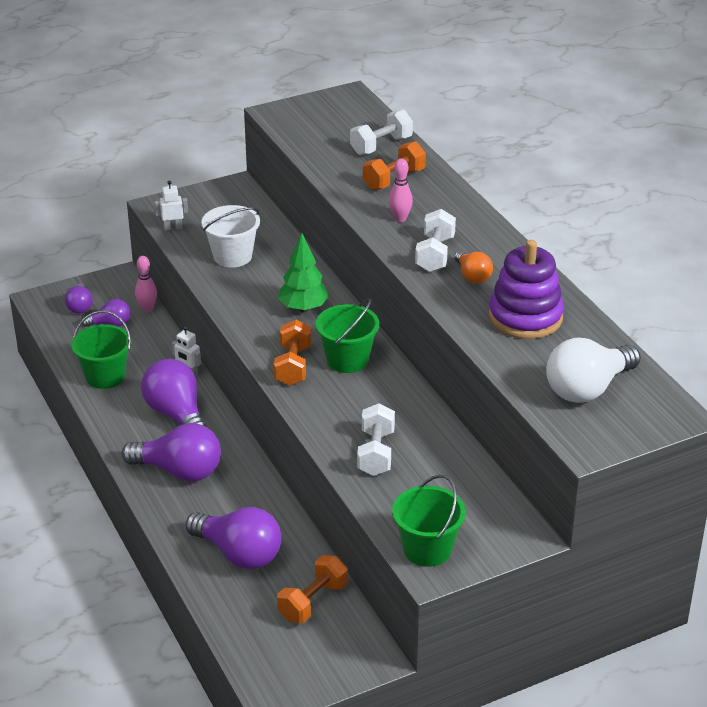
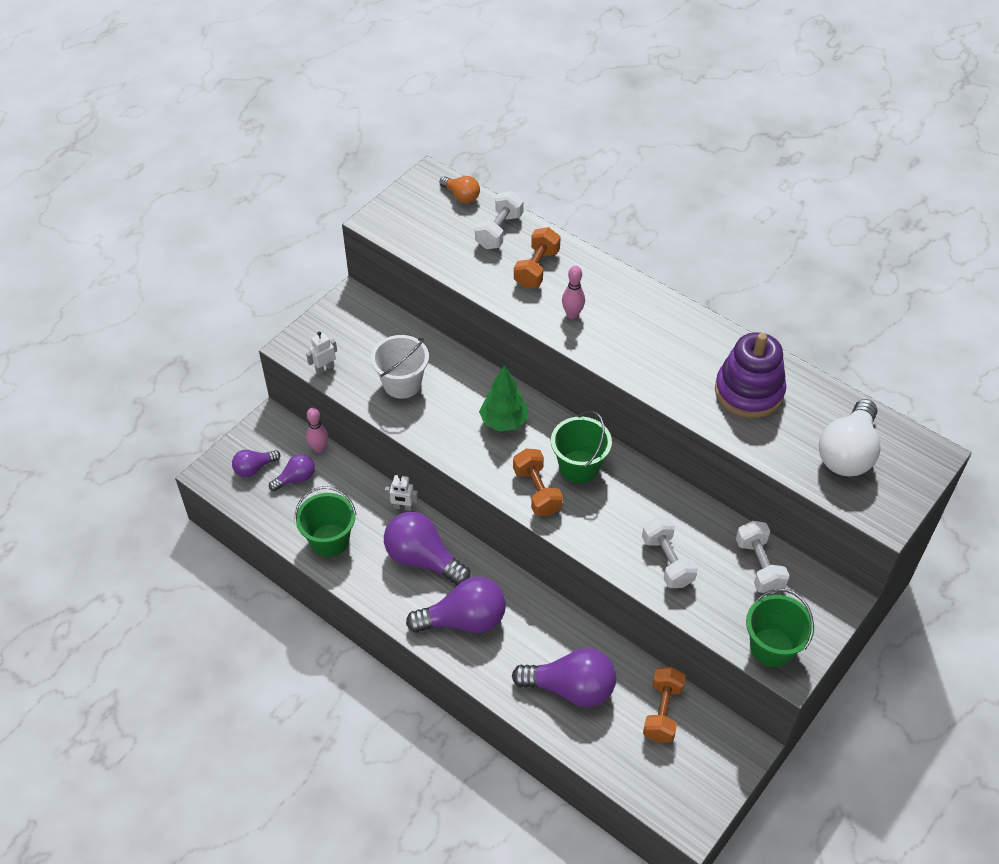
camera: 25 degrees left, 15 degrees up
purple light bulb [65,283,93,314] -> purple light bulb turned 90 degrees clockwise [232,450,281,477]
white dumbbell [415,209,456,272] -> white dumbbell moved to [736,521,790,594]
orange light bulb [454,251,493,284] -> orange light bulb moved to [439,176,480,203]

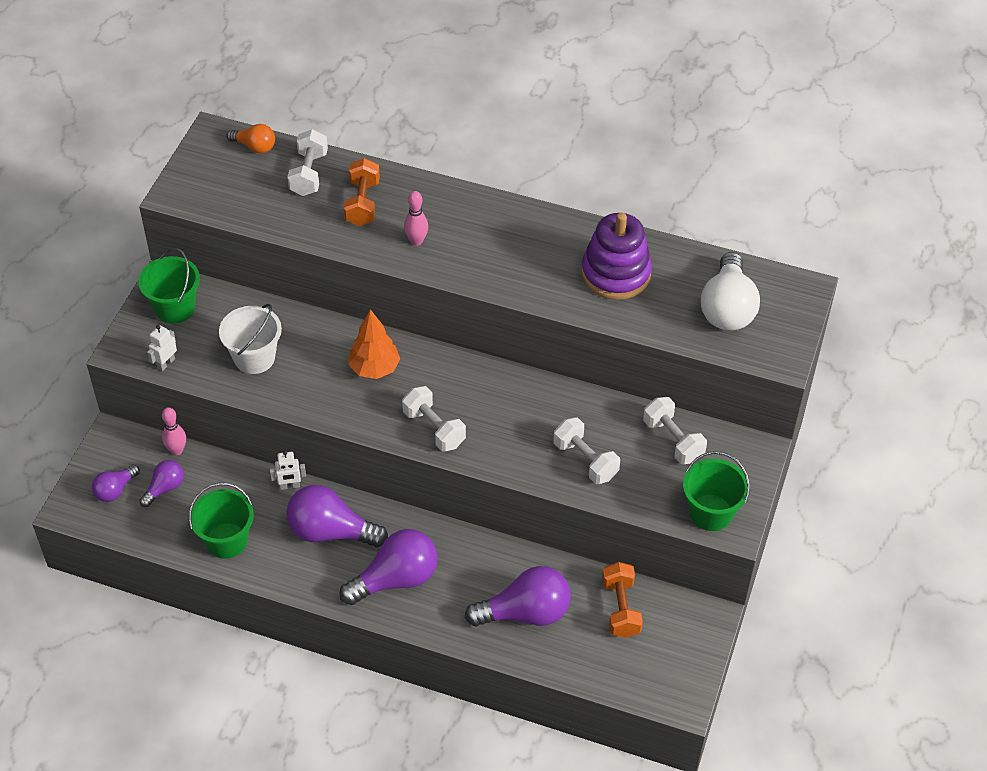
camera: 20 degrees left, 0 degrees up
green tree [479,365,528,432] -> orange tree [348,309,400,379]
orange dumbbell [513,449,563,516] -> white dumbbell [402,386,466,451]
green bucket [551,411,612,483] -> green bucket moved to [138,248,200,323]

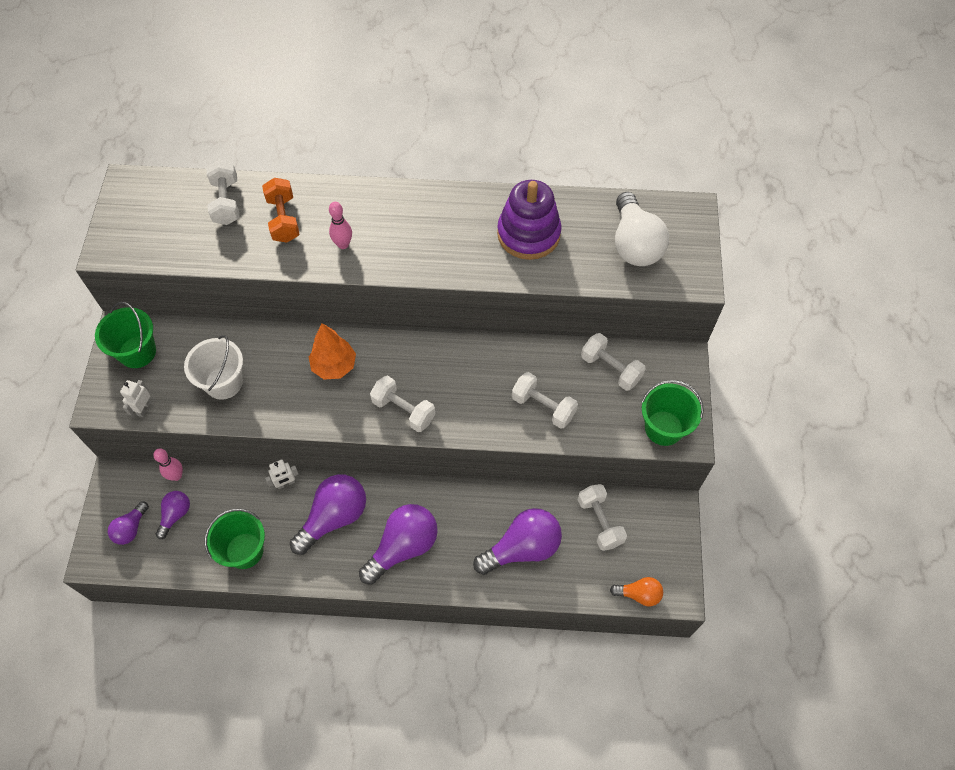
camera: 15 degrees left, 10 degrees up
orange light bulb [227,124,275,153] -> orange light bulb moved to [610,577,663,606]
purple light bulb [286,485,388,547] -> purple light bulb turned 135 degrees clockwise [290,474,366,555]
orange dumbbell [602,562,643,638] -> white dumbbell [578,484,627,551]

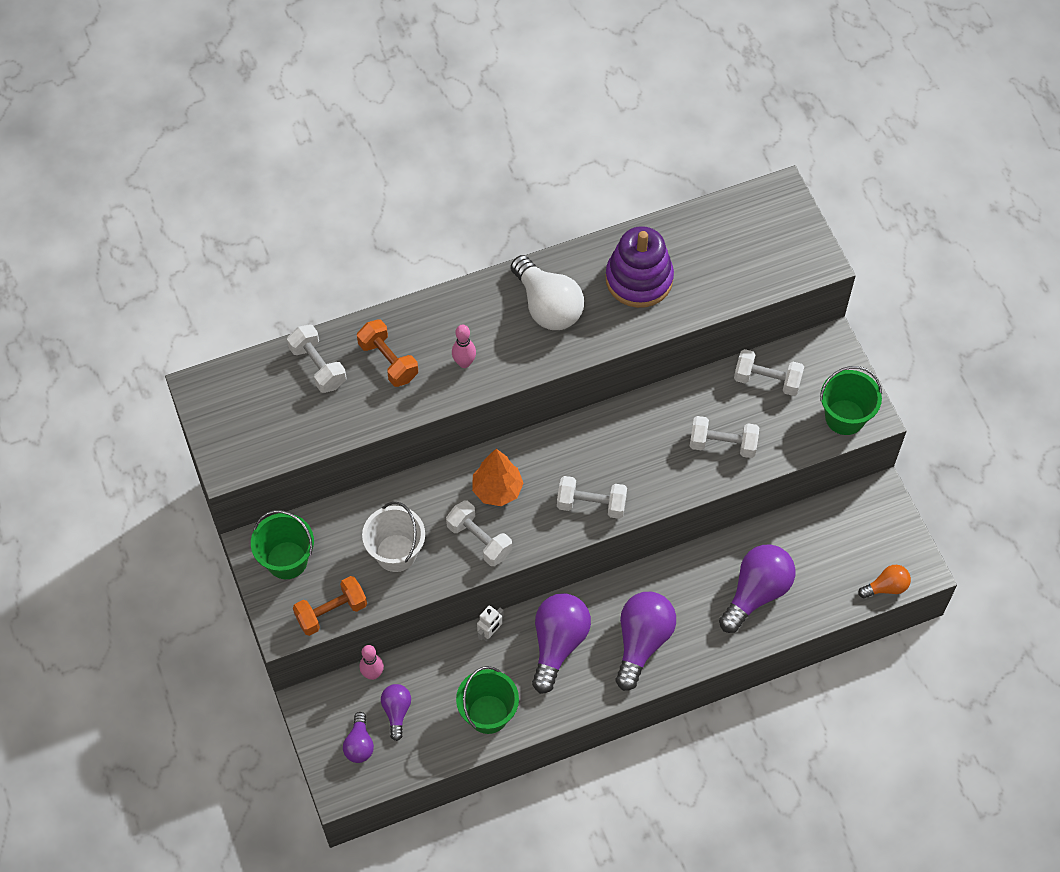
camera: 25 degrees left, 0 degrees up
white robot [120,380,151,417] -> orange dumbbell [293,576,367,636]
white dumbbell [578,484,627,551] -> white dumbbell moved to [446,500,512,566]
white light bulb [615,192,669,266] -> white light bulb moved to [511,255,584,330]

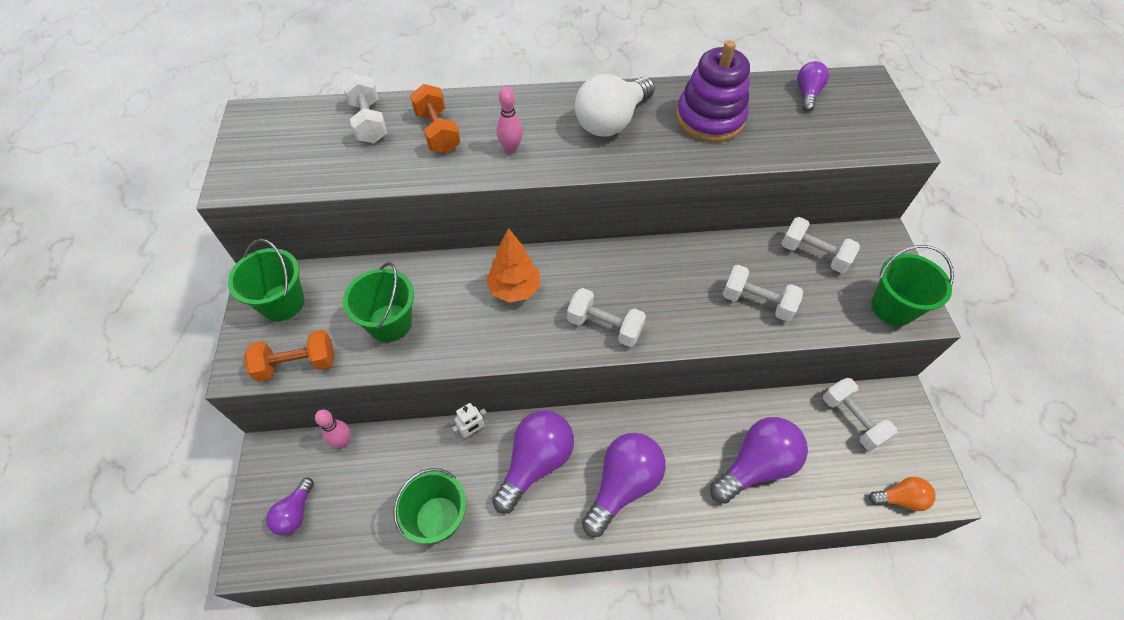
camera: 15 degrees right, 5 degrees down
white bucket [362,502,425,572] -> green bucket [343,262,414,342]
purple light bulb [381,684,411,741] -> purple light bulb moved to [797,61,829,112]
white dumbbell [446,500,512,566] -> white dumbbell moved to [823,378,897,451]
white light bulb [511,255,584,330] -> white light bulb turned 60 degrees clockwise [575,74,655,137]

